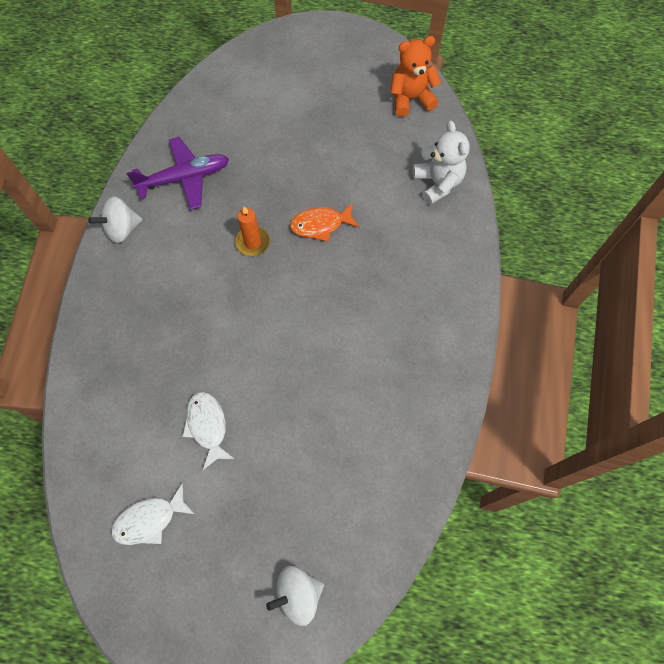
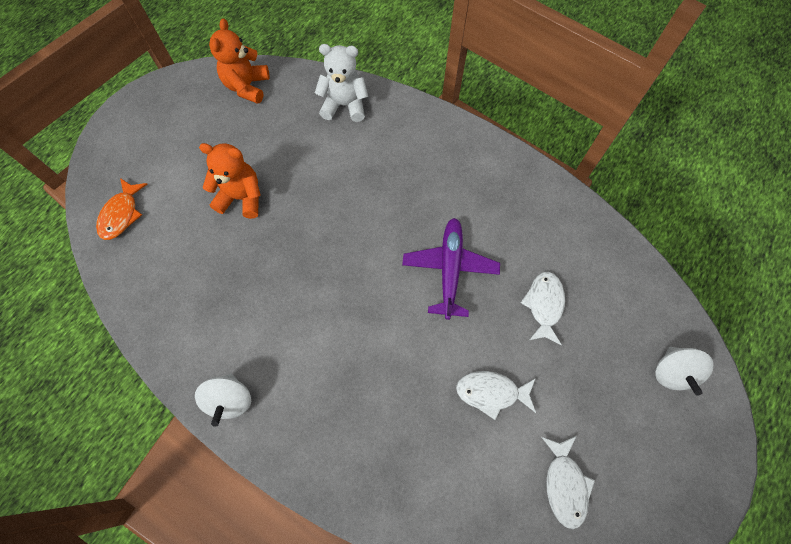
camera: 65 degrees left, 0 degrees up
purple plane [127,137,229,210] -> purple plane moved to [402,218,500,320]
orange candle [235,206,270,256] -> none
orange fish [290,203,360,242] -> orange fish moved to [96,178,147,240]
none -> orange teddy bear [199,143,261,219]
none -> white fish [521,272,565,345]

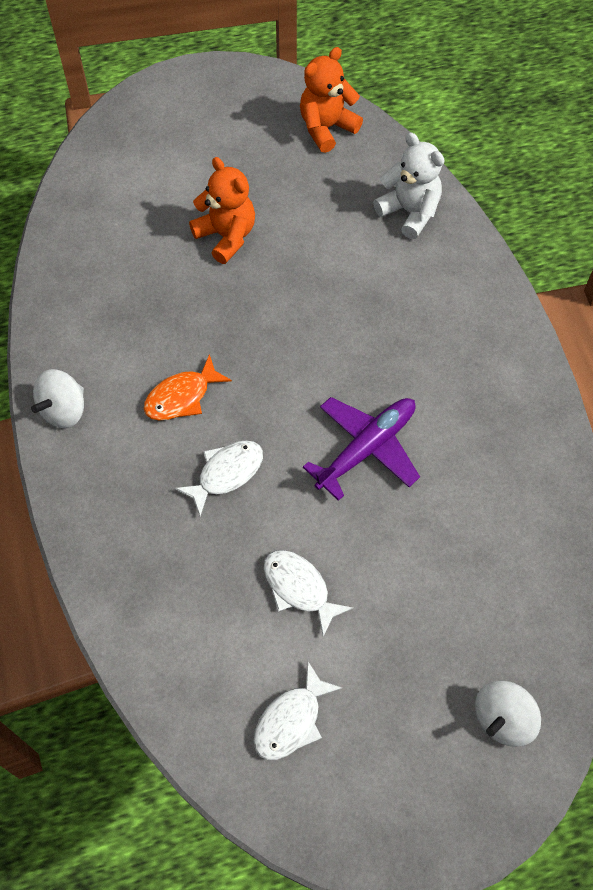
camera: 40 degrees right, 5 degrees down
orange fish [96,178,147,240] -> orange fish moved to [144,354,232,420]
white fish [521,272,565,345] -> white fish moved to [175,440,263,516]

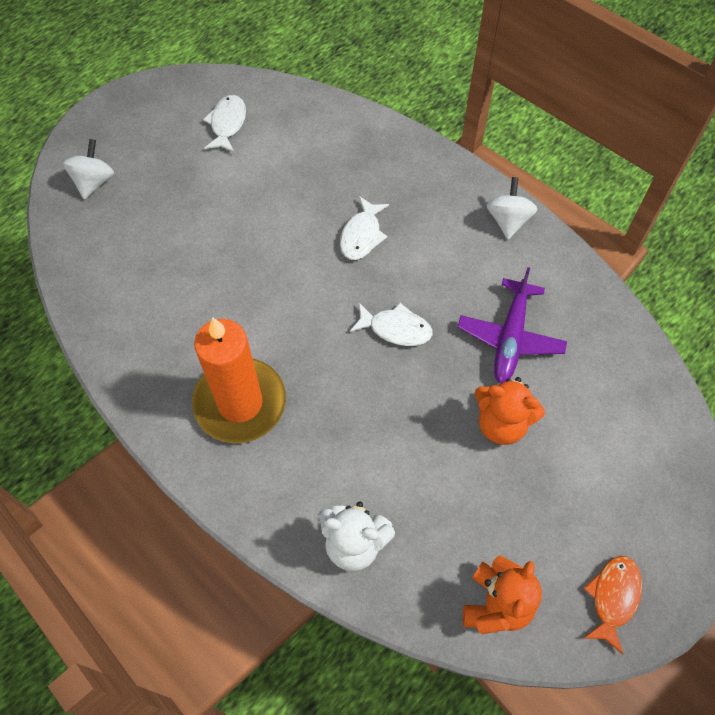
camera: 150 degrees right, 0 degrees up
orange fish [144,354,232,420] -> orange fish moved to [584,556,642,655]
white fish [264,550,353,637] -> white fish moved to [350,303,433,346]
purple plane [303,397,420,501] -> purple plane moved to [458,267,567,384]
none -> orange candle [192,317,286,443]

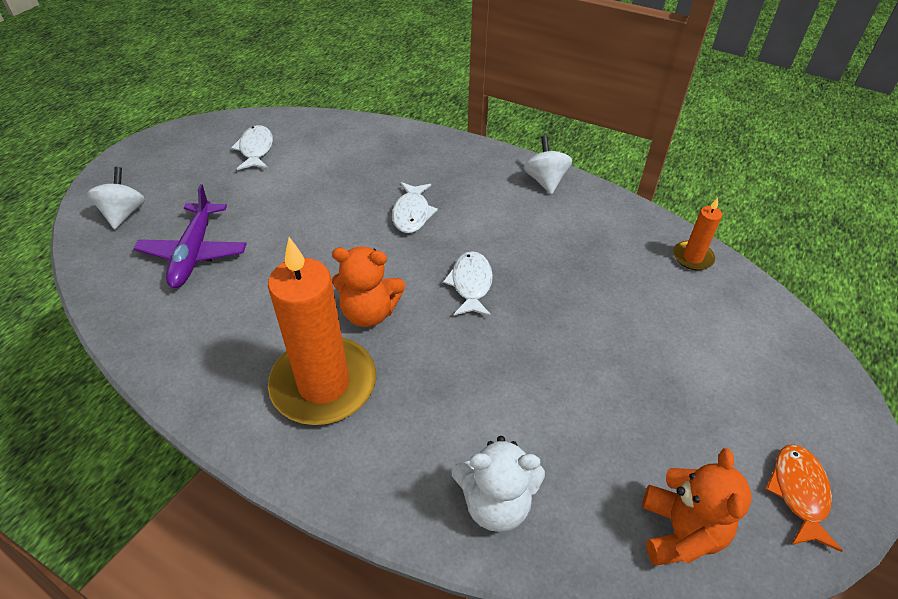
camera: 15 degrees left, 15 degrees down
white fish [350,303,433,346] -> white fish turned 90 degrees counterclockwise [443,251,493,316]
purple plane [458,267,567,384] -> purple plane moved to [134,184,247,288]
orange teddy bear [474,377,545,445] -> orange teddy bear moved to [332,246,405,327]
none -> orange candle [673,198,722,270]

